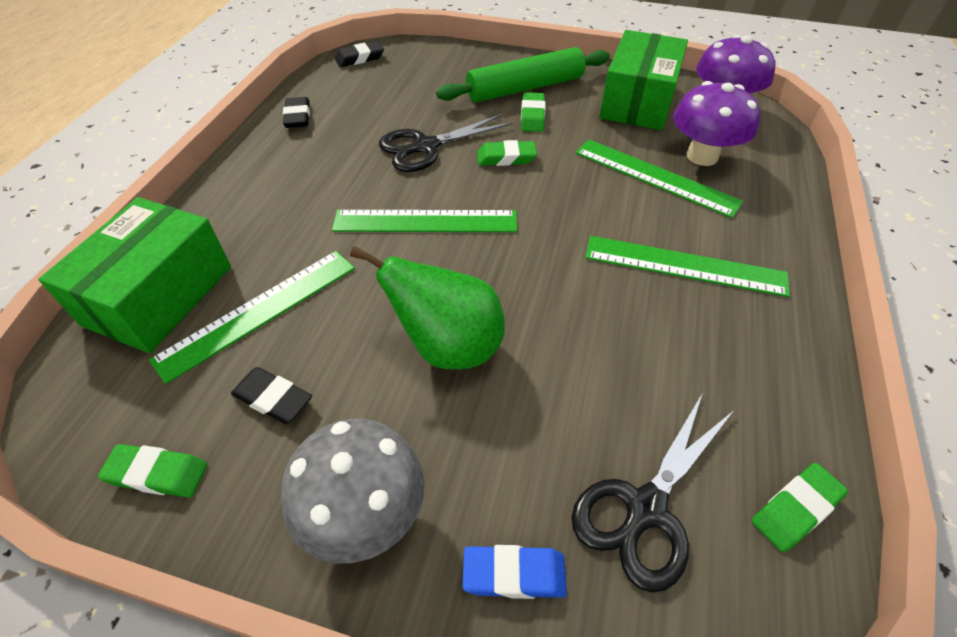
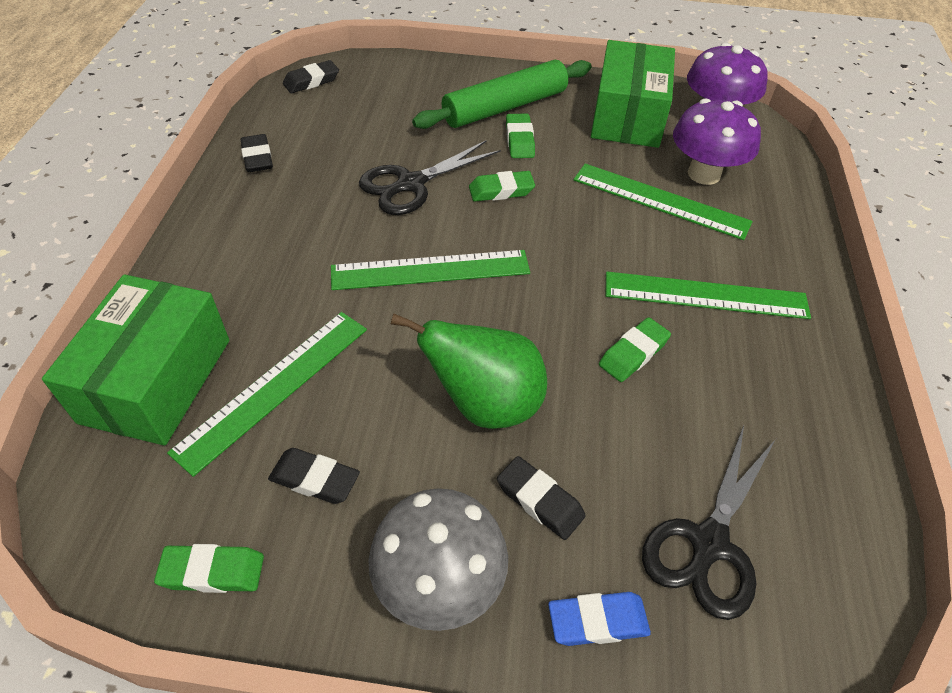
camera: 10 degrees left, 0 degrees up
green eraser [752,463,848,552] -> green eraser moved to [599,317,671,382]
none -> black eraser [497,456,586,540]

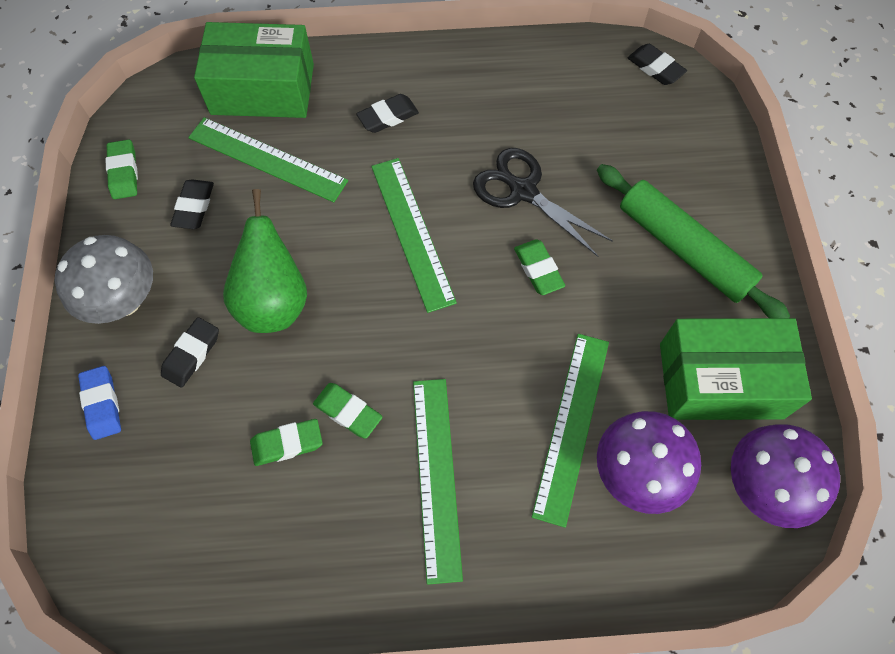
camera: 80 degrees right, 15 degrees up
black eraser [240,134,273,172] -> black eraser moved to [356,94,419,133]
green eraser [506,114,535,158] -> green eraser moved to [250,419,323,466]
black scissors [642,425,776,620] -> none

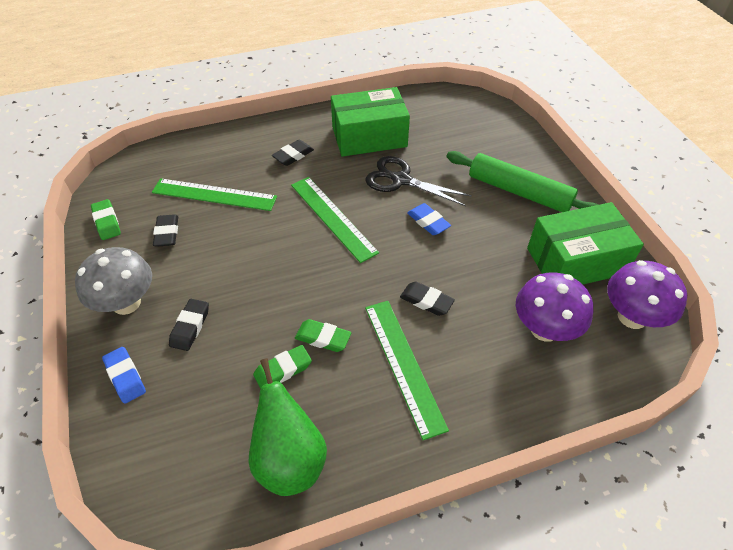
camera: 15 degrees left, 15 degrees down
green box [194,22,314,118] -> green box moved to [331,87,410,157]
green pear [223,189,307,333] -> green pear moved to [249,358,327,496]
green eraser [514,239,565,295] -> blue eraser [407,203,451,235]
green ruler [532,334,609,528] -> none
black eraser [628,44,687,85] -> black eraser moved to [400,281,455,316]

